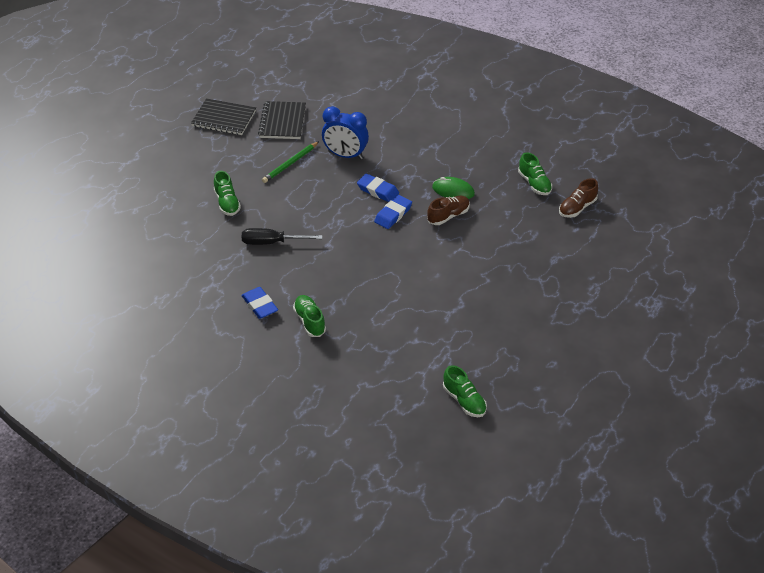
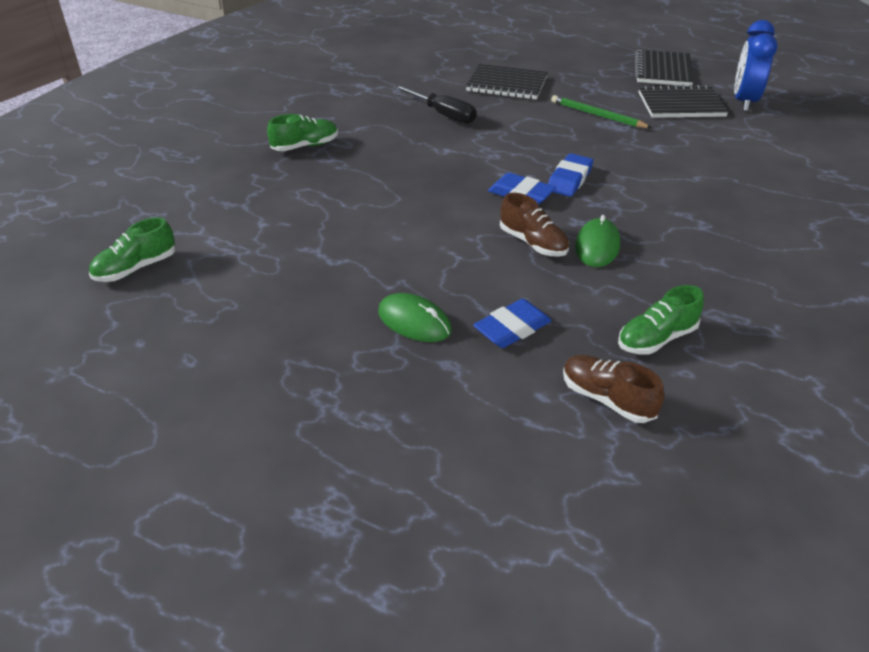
camera: 85 degrees right, 5 degrees down
green shoe [214,171,241,216] -> black notebook [466,64,548,100]
blue eraser [241,287,278,319] -> blue eraser moved to [473,299,552,348]
black screwdriver [242,228,323,245] -> black screwdriver turned 135 degrees clockwise [394,85,477,124]
blue clock [322,106,369,160] -> blue clock moved to [734,20,778,111]
none -> green mouse [378,293,451,342]

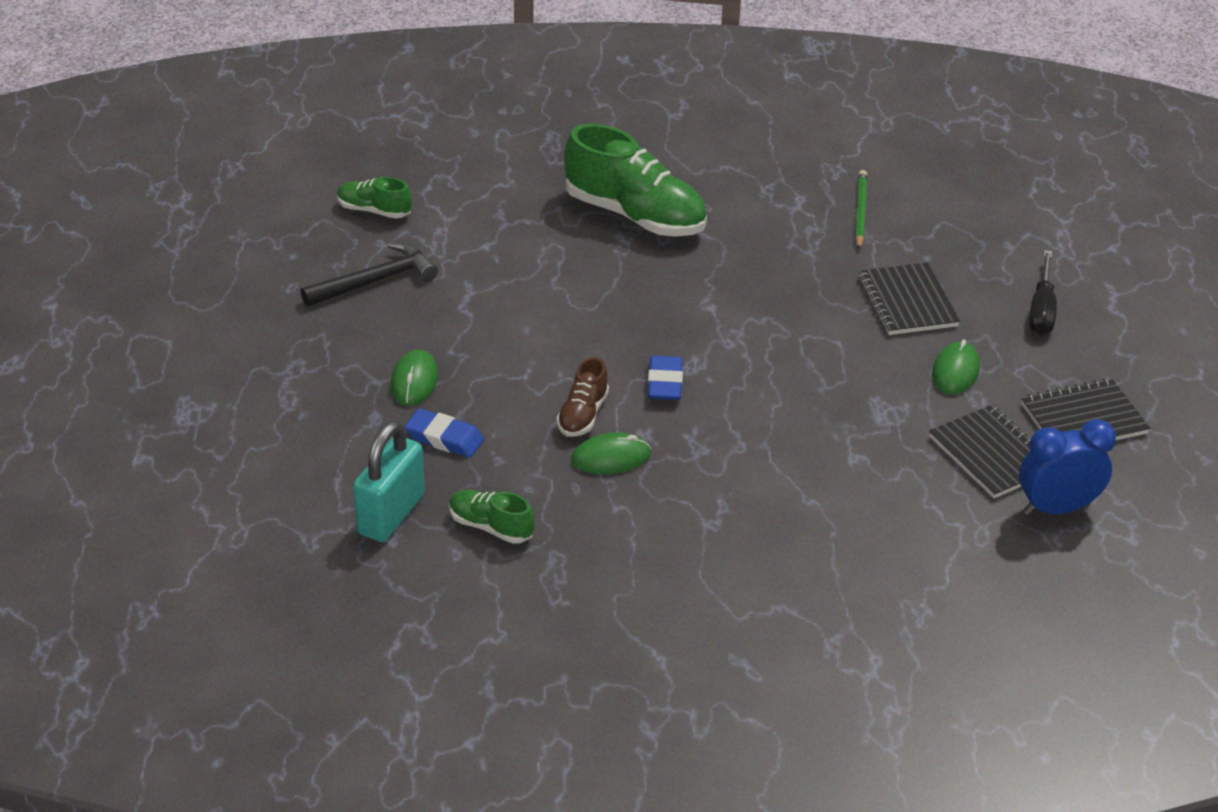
camera: 60 degrees right, 0 degrees up
green shoe [267,114,338,151] -> green shoe [564,124,707,237], size x2.01
black screwdriver [394,85,477,124] -> black screwdriver moved to [1029,250,1057,335]
blue eraser [548,153,593,197] -> none
green pencil [551,95,652,128] -> green pencil moved to [855,170,867,249]
brown shoe [563,355,664,423] -> turquoise padlock [353,421,425,542]
none -> black hammer [301,243,438,307]
none -> green mouse [932,339,980,395]

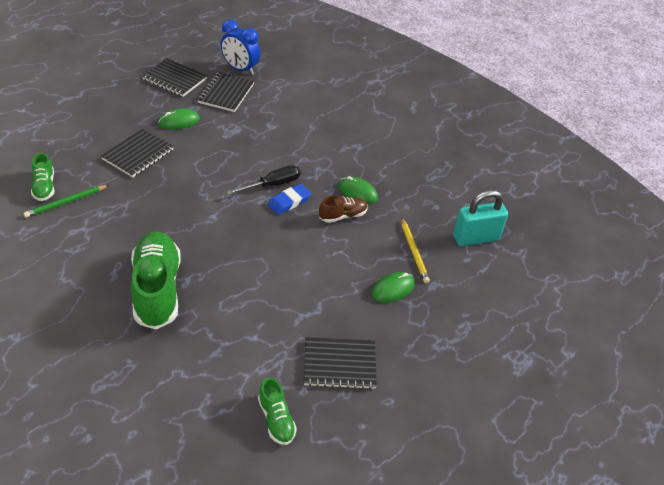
camera: 135 degrees left, 5 degrees up
black hammer [301,243,438,307] -> black notebook [304,337,377,390]
blue eraser [405,408,484,458] -> yellow pencil [401,217,430,283]
green shoe [449,490,535,544] -> green shoe moved to [31,153,55,201]
black screwdriver [1029,250,1057,335] -> black screwdriver moved to [227,165,301,195]

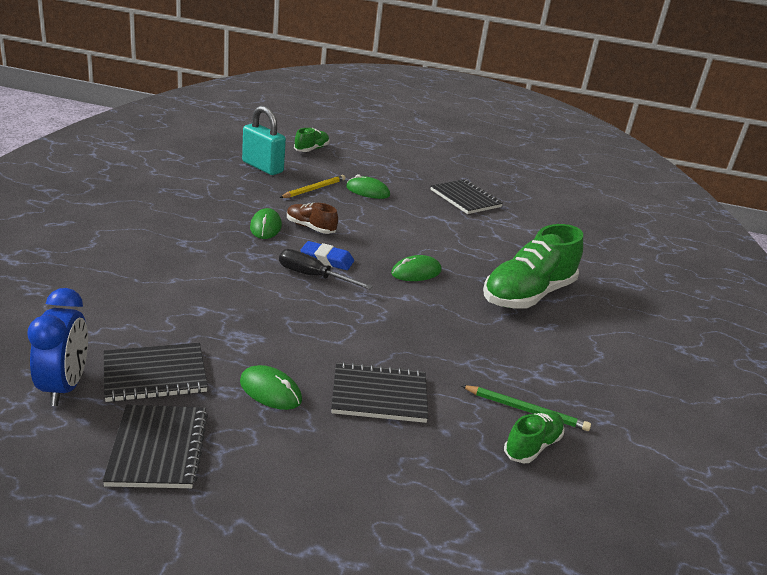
camera: 125 degrees left, 15 degrees down
green shoe [258,378,297,445] -> green shoe moved to [294,128,329,152]
none -> green mouse [391,255,442,281]

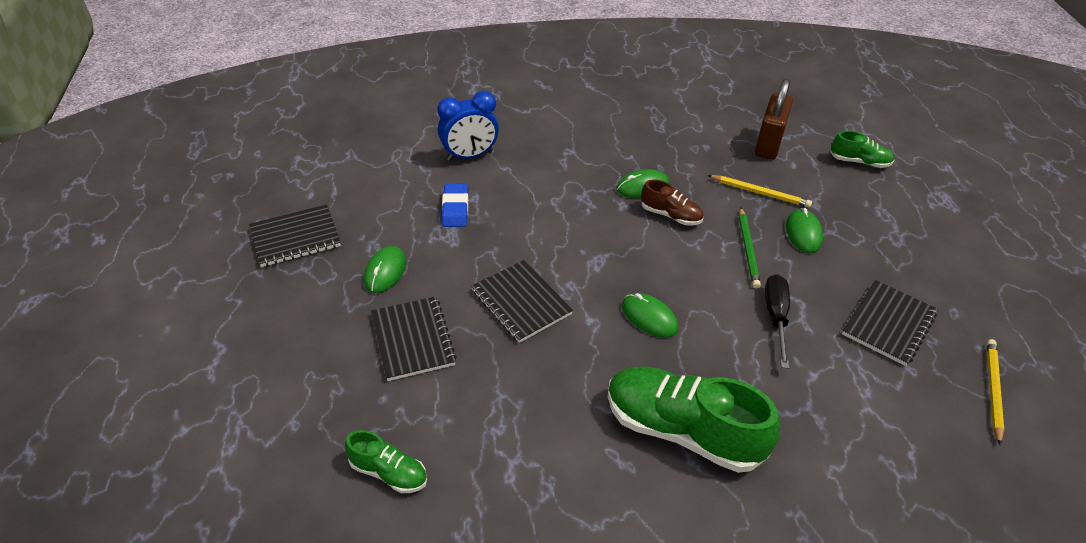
camera: 75 degrees right, 15 degrees up
blue clock [27,288,88,406] -> blue clock moved to [437,91,499,161]
black notebook [104,343,208,402] -> black notebook moved to [471,260,573,343]
turquoise padlock [242,106,286,175] -> brown padlock [755,79,793,160]
black screwdriver [279,249,373,289] -> black screwdriver moved to [765,274,790,369]
brown shoe [287,203,338,234] -> brown shoe turned 105 degrees clockwise [641,179,703,226]
blue eraser [300,241,354,270] -> blue eraser moved to [442,184,468,227]
green pencil [461,385,591,431] -> green pencil moved to [739,207,761,288]
none -> yellow pencil [987,339,1004,445]

